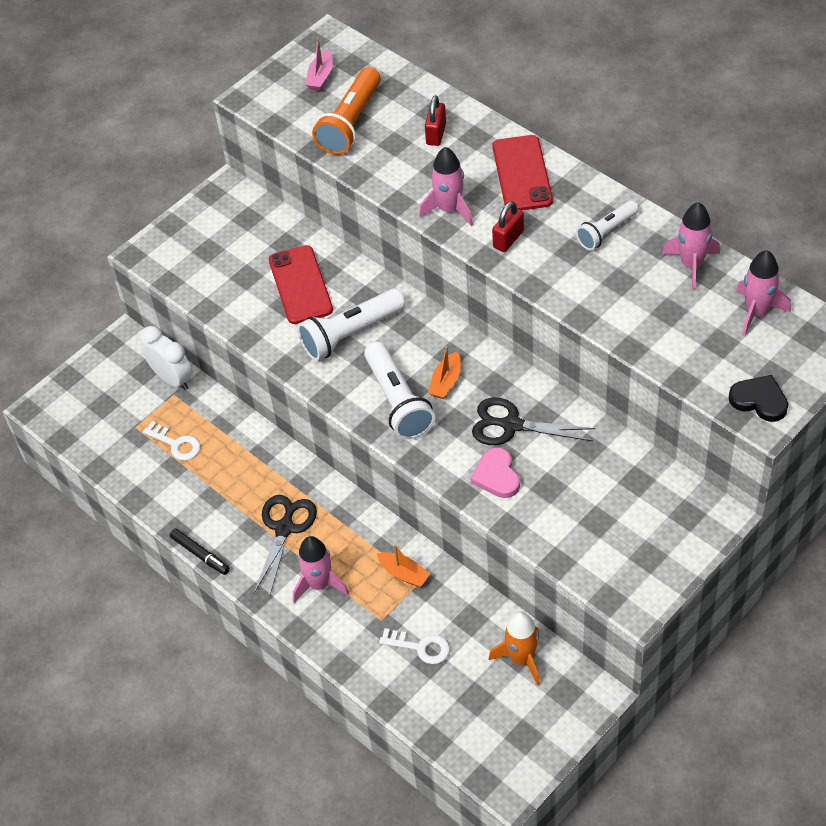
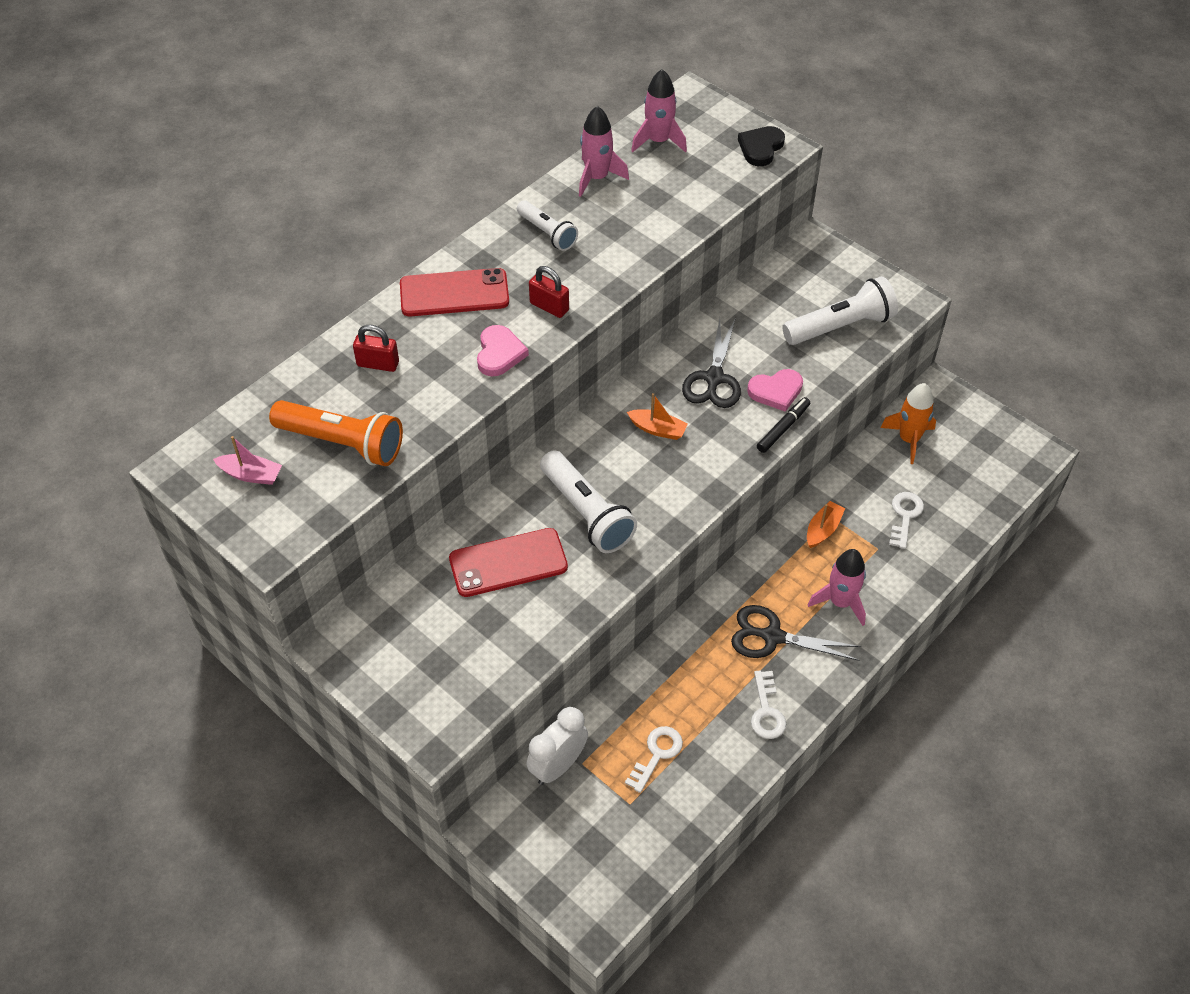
camera: 95 degrees left, 0 degrees up
black marker [170,529,230,575] -> black marker moved to [757,397,810,453]
white flashlight [364,342,435,440] -> white flashlight moved to [782,276,898,345]
pink rocket [419,147,473,226] -> pink heart [477,325,529,376]
none -> white key [751,670,786,739]

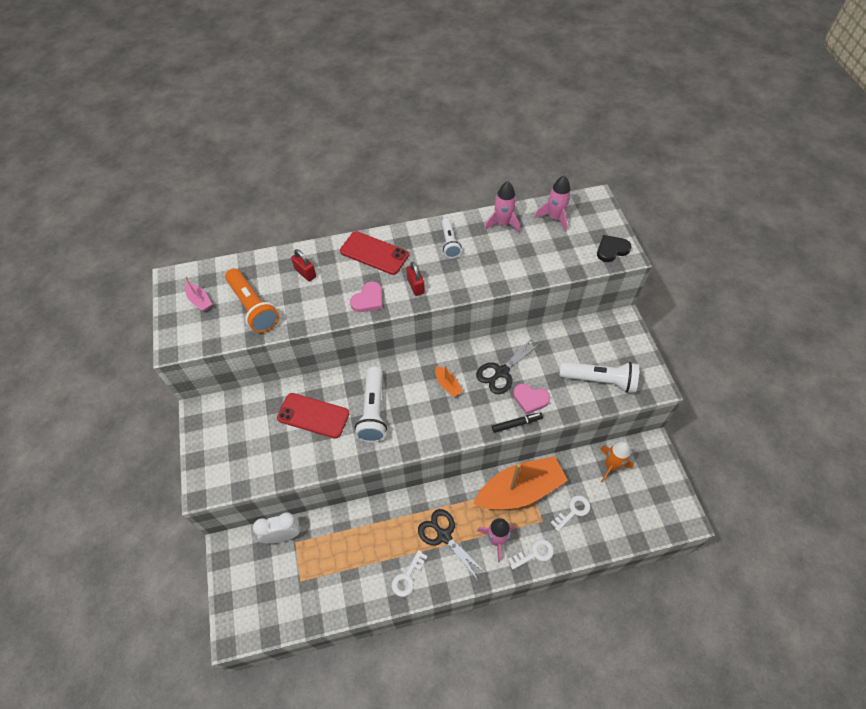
camera: 35 degrees right, 5 degrees up
white key [625,726,683,793] -> white key moved to [508,539,554,570]
orange boat [807,501,845,548] -> orange boat [473,456,568,509], size x2.47

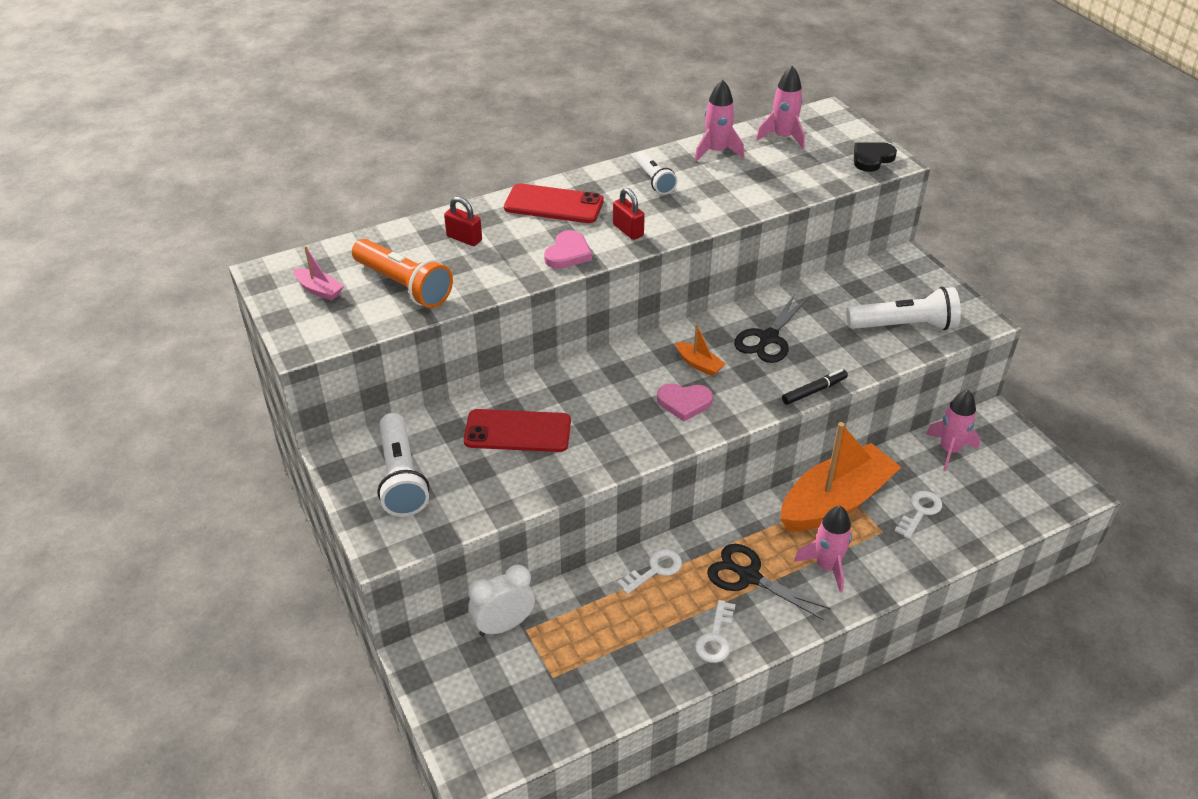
camera: 15 degrees left, 15 degrees down
white flashlight [355,367,387,443] -> white flashlight moved to [377,413,429,517]
white key [508,539,554,570] -> white key moved to [617,549,682,594]
pink heart [513,384,550,415] -> pink heart moved to [657,383,713,421]
orange rocket [600,441,633,483] -> pink rocket [926,390,980,471]

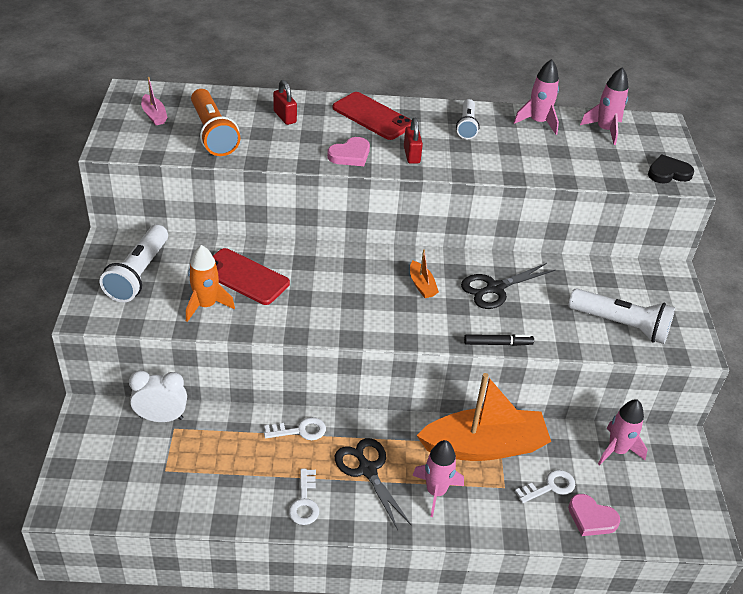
camera: 25 degrees right, 0 degrees up
pink heart [657,383,713,421] -> pink heart moved to [568,494,620,536]
white key [695,600,736,663] -> white key turned 45 degrees counterclockwise [289,469,319,525]
none -> orange rocket [186,245,235,322]

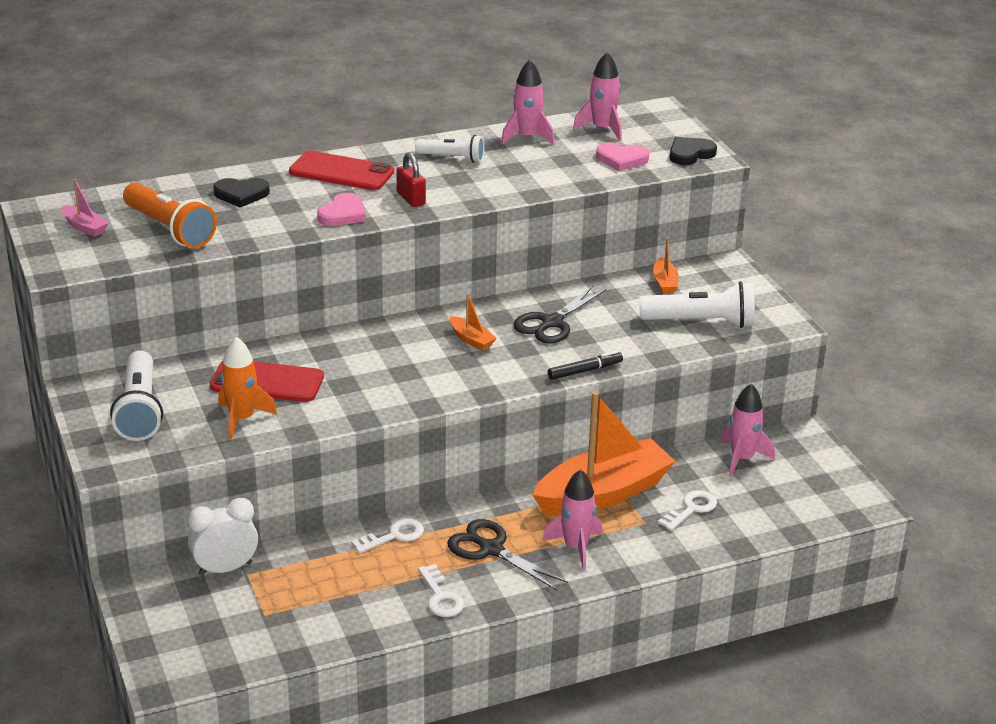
camera: 20 degrees left, 10 degrees down
red padlock [273,80,297,125] -> black heart [213,178,270,208]
white flashlight [456,99,480,139] -> white flashlight turned 60 degrees counterclockwise [415,135,484,163]
pink heart [568,494,620,536] -> pink heart moved to [596,143,649,171]
none -> orange boat [653,237,679,294]

